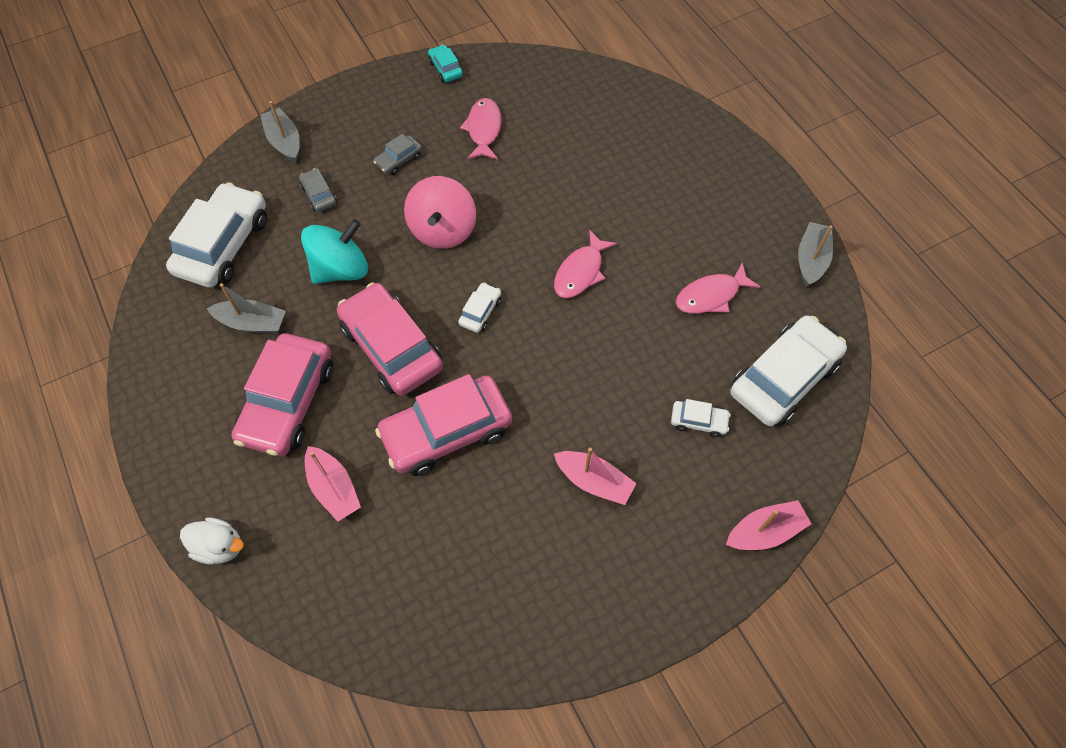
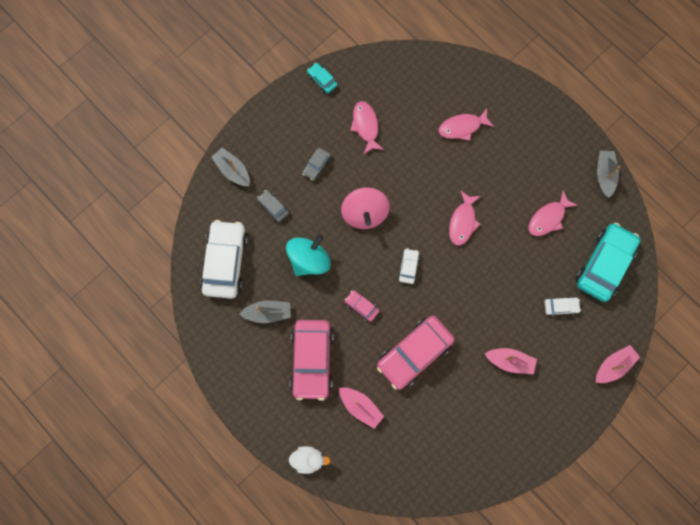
camera: 15 degrees left, 15 degrees up
pink car [337,283,443,396] -> pink car [345,290,380,322], size x0.45
white car [731,315,847,426] -> turquoise car [576,223,640,302]
none -> pink fish [439,109,494,141]

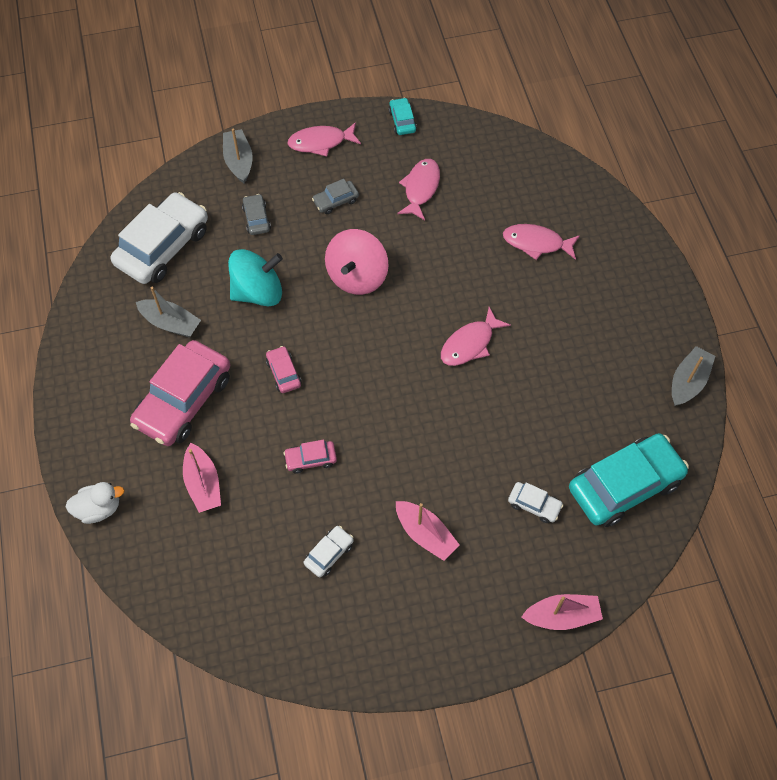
camera: 30 degrees right, 15 degrees down
white duck [289,446,331,474] -> white duck turned 45 degrees counterclockwise [66,482,125,524]
pink car [377,316,455,390] -> pink car [284,440,337,474], size x0.45
white car [398,248,420,284] -> white car moved to [304,526,354,577]
pink fish [529,191,578,236] -> pink fish moved to [287,122,361,156]

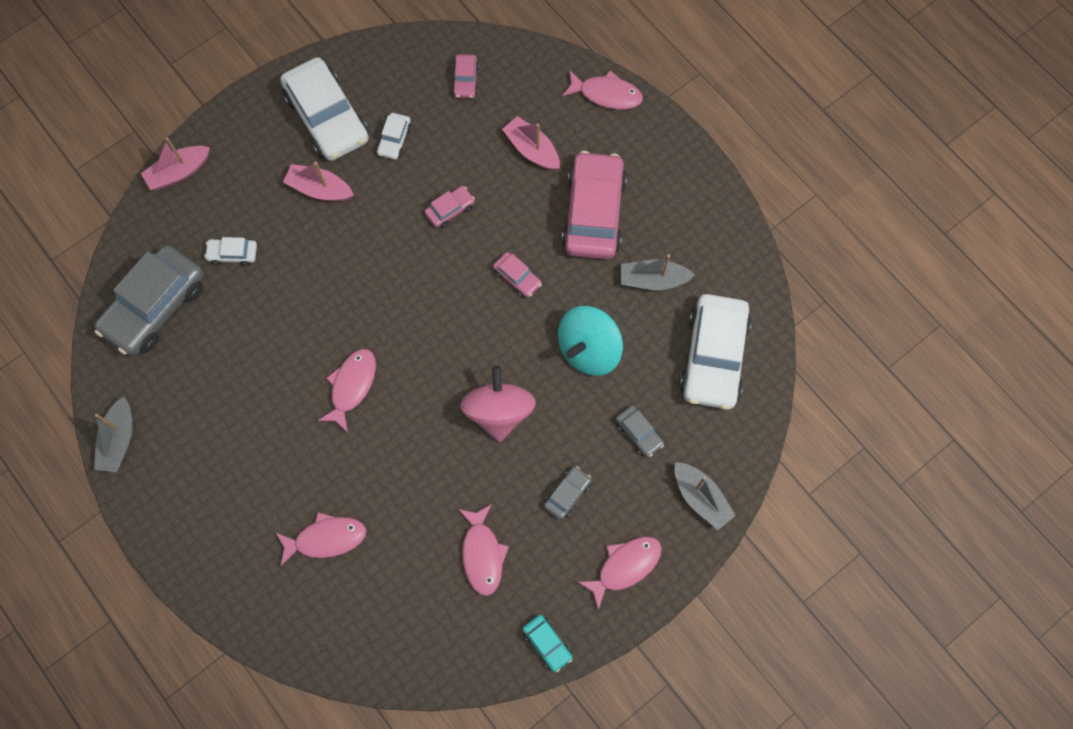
camera: 155 degrees right, 10 degrees up
white duck [66,482,125,524] -> pink fish [562,70,643,110]
turquoise car [569,433,689,527] -> grey car [94,245,204,356]
none -> white car [280,57,369,161]
none -> pink car [452,54,479,98]

